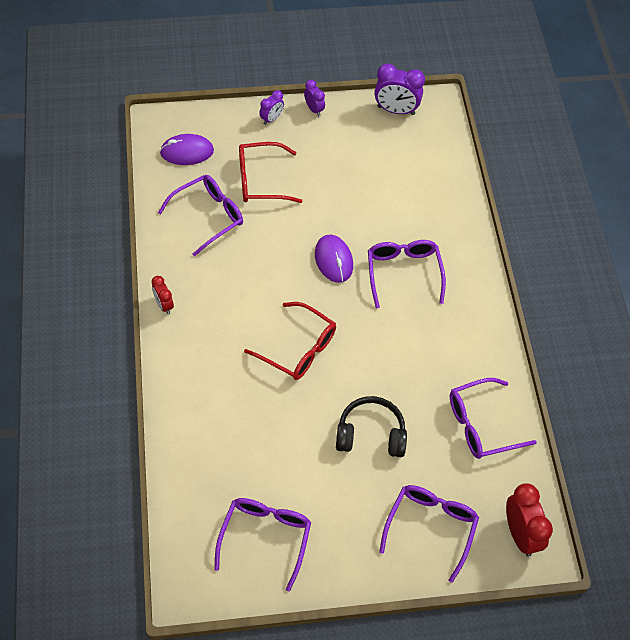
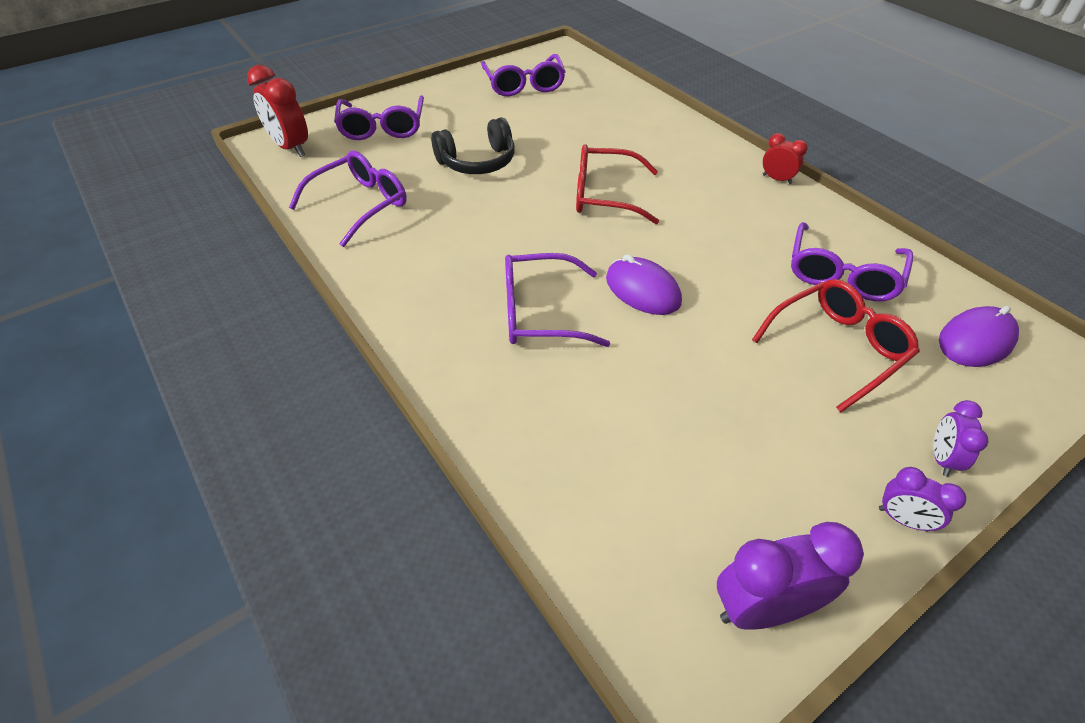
camera: 155 degrees right, 10 degrees down
purple glasses [368,240,446,308] -> purple glasses turned 120 degrees clockwise [505,253,610,347]

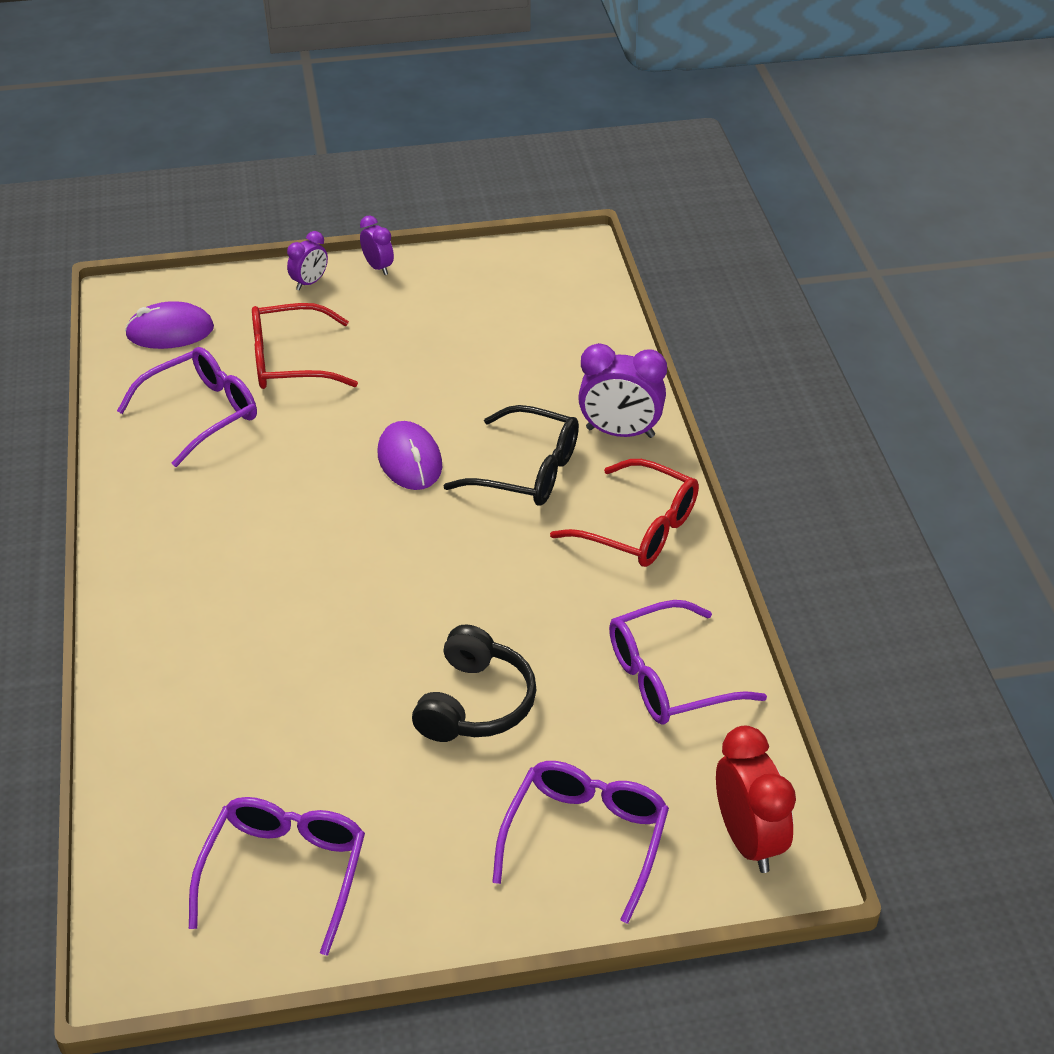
camera: 155 degrees left, 5 degrees down
black headphones [431,117,515,174] -> black headphones turned 105 degrees clockwise [412,624,537,742]
purple glasses [505,253,610,347] -> black glasses [443,405,579,506]
red glasses [576,144,659,224] -> red glasses moved to [550,459,699,567]
purple clock [717,522,864,630] -> purple clock moved to [578,343,667,438]
red clock [763,133,808,184] -> none

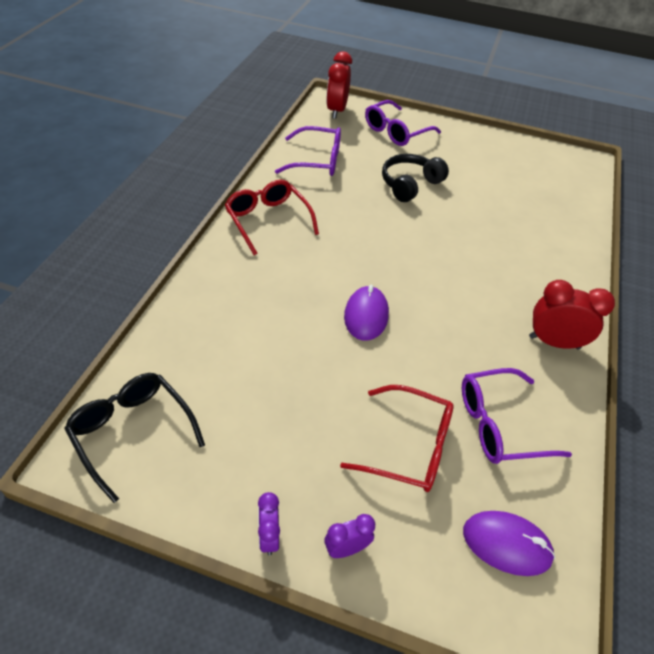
camera: 155 degrees left, 5 degrees up
purple glasses [189,797,365,956] -> none
black glasses [443,405,579,506] -> black glasses moved to [64,373,205,503]
purple clock [578,343,667,438] -> none
none -> red clock [529,280,615,349]

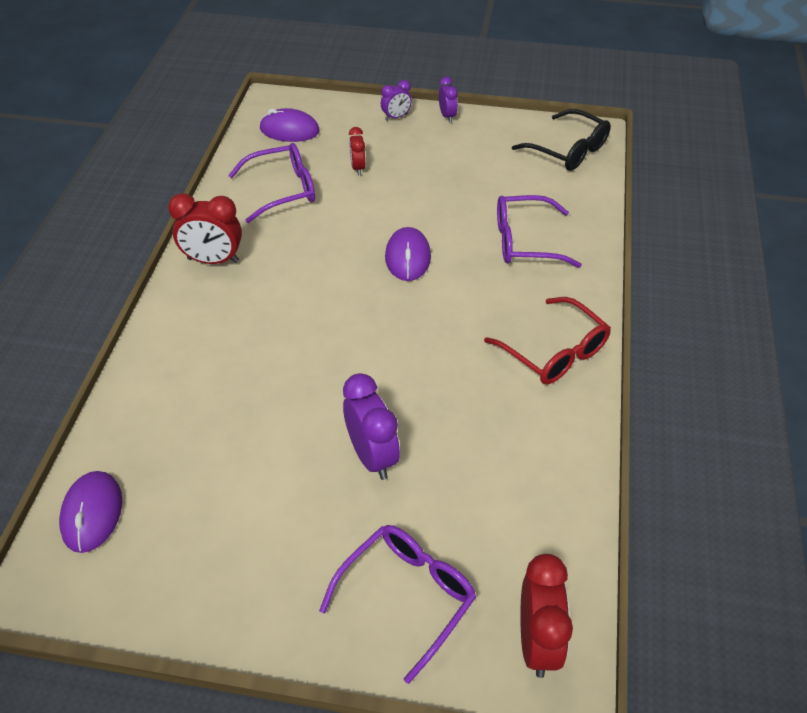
camera: 175 degrees right, 0 degrees up
purple glasses [275,126,341,176] -> purple glasses moved to [497,195,582,268]
red glasses [340,385,454,492] -> red clock [349,127,365,175]
black headphones [382,154,449,202] -> purple clock [343,373,400,480]
none -> purple mouse [59,471,122,553]

